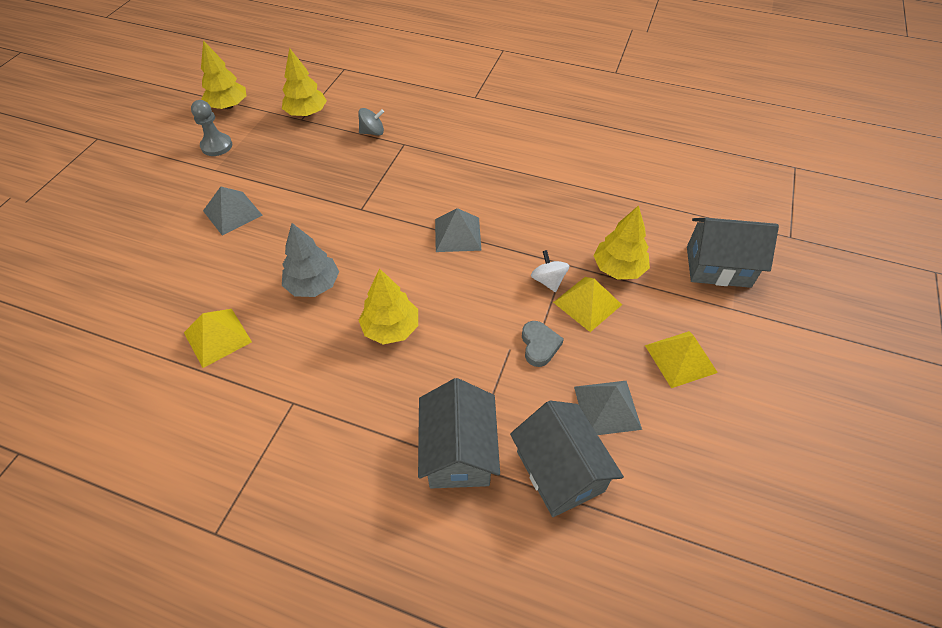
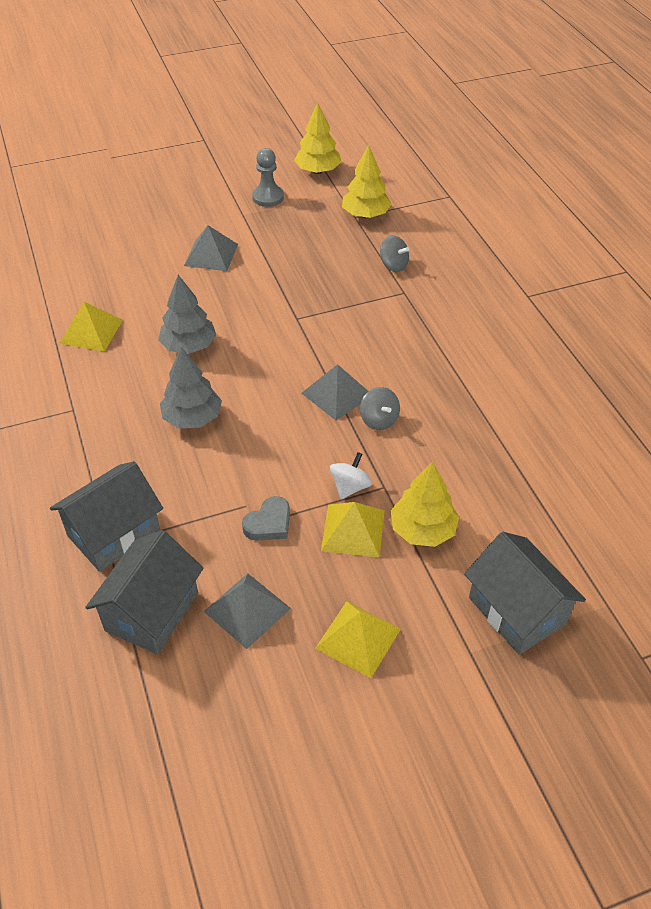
camera: 50 degrees right, 5 degrees down
yellow tree [358,268,418,344] -> grey tree [160,347,222,428]
none -> grey spinning top [360,387,400,430]

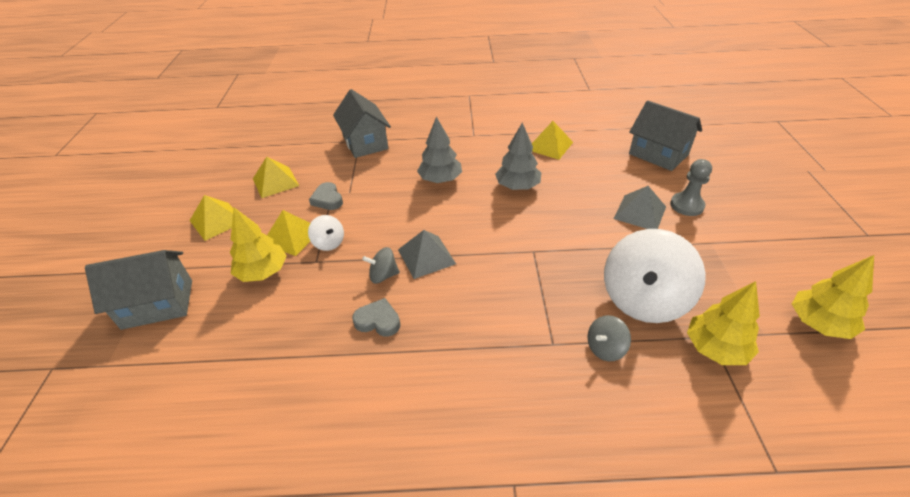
camera: 110 degrees right, 5 degrees down
grey house [85,530,204,654] -> grey house moved to [629,100,702,171]
grey pyramid [204,573,291,649] -> yellow pyramid [253,157,299,198]
grey pawn [252,148,284,207] -> grey pawn moved to [670,159,712,216]
none -> grey heart [352,298,400,336]
none -> white spinning top [604,229,706,323]

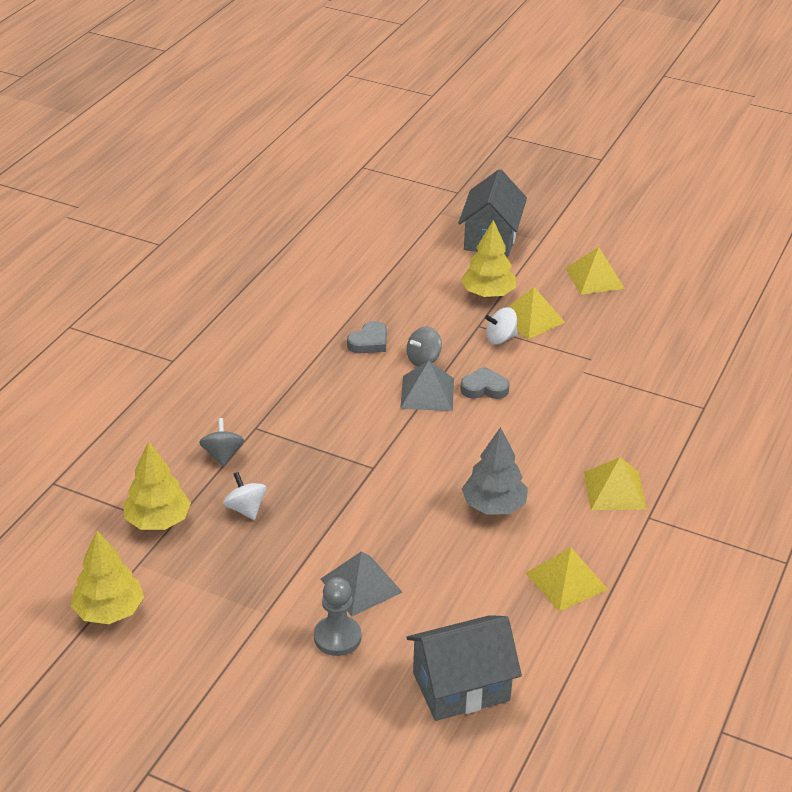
camera: 115 degrees right, 5 degrees down
yellow pyramid [253,157,299,198] -> yellow pyramid moved to [584,457,647,510]
grey heart [309,182,343,210] -> grey heart moved to [460,366,510,399]
grey house [333,89,391,158] -> none
grey spinning top [362,247,400,284] -> grey spinning top turned 150 degrees counterclockwise [407,327,442,367]
grey tree [417,117,462,183] -> none
white spinning top [604,229,706,323] -> white spinning top [223,472,267,520], size x0.45

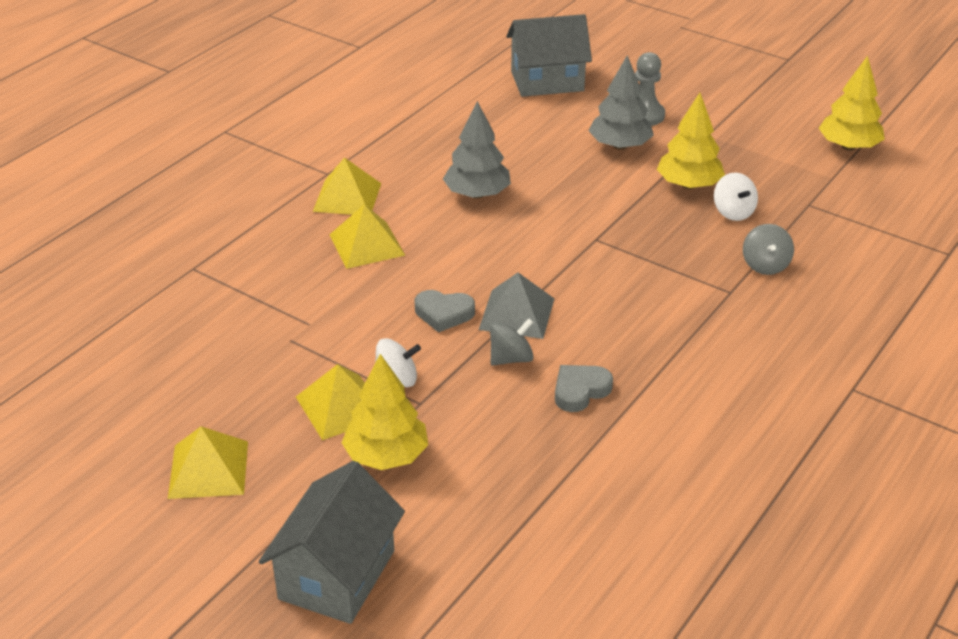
camera: 170 degrees left, 0 degrees up
yellow tree [123,442,191,530] -> yellow tree moved to [657,93,725,189]
grey pyramid [321,551,403,616] -> grey tree [589,55,654,150]
yellow pyramid [526,547,608,612] -> yellow pyramid moved to [329,204,405,269]

